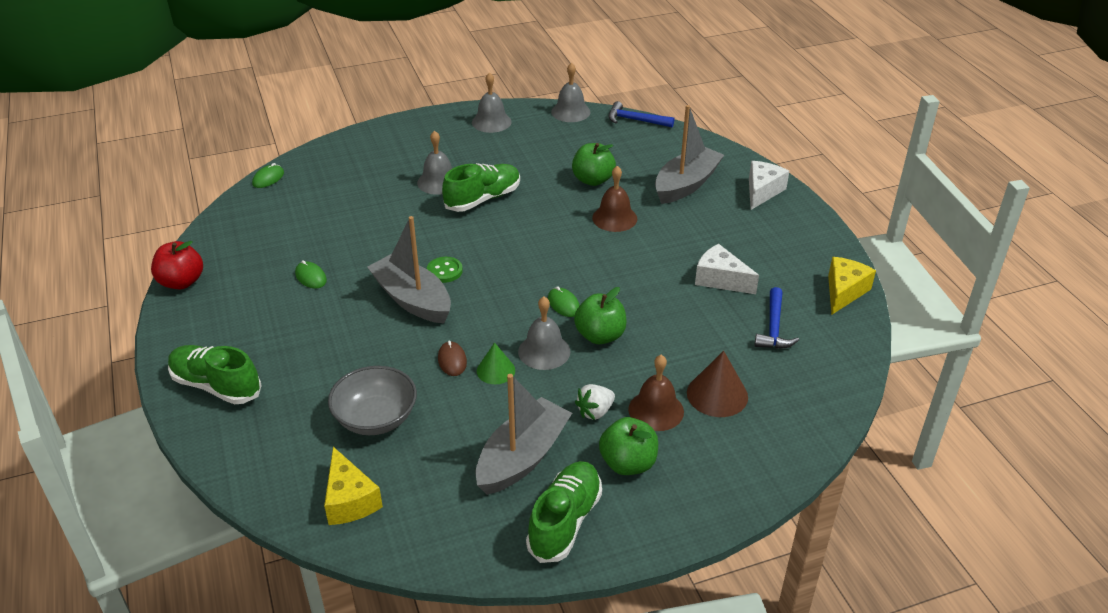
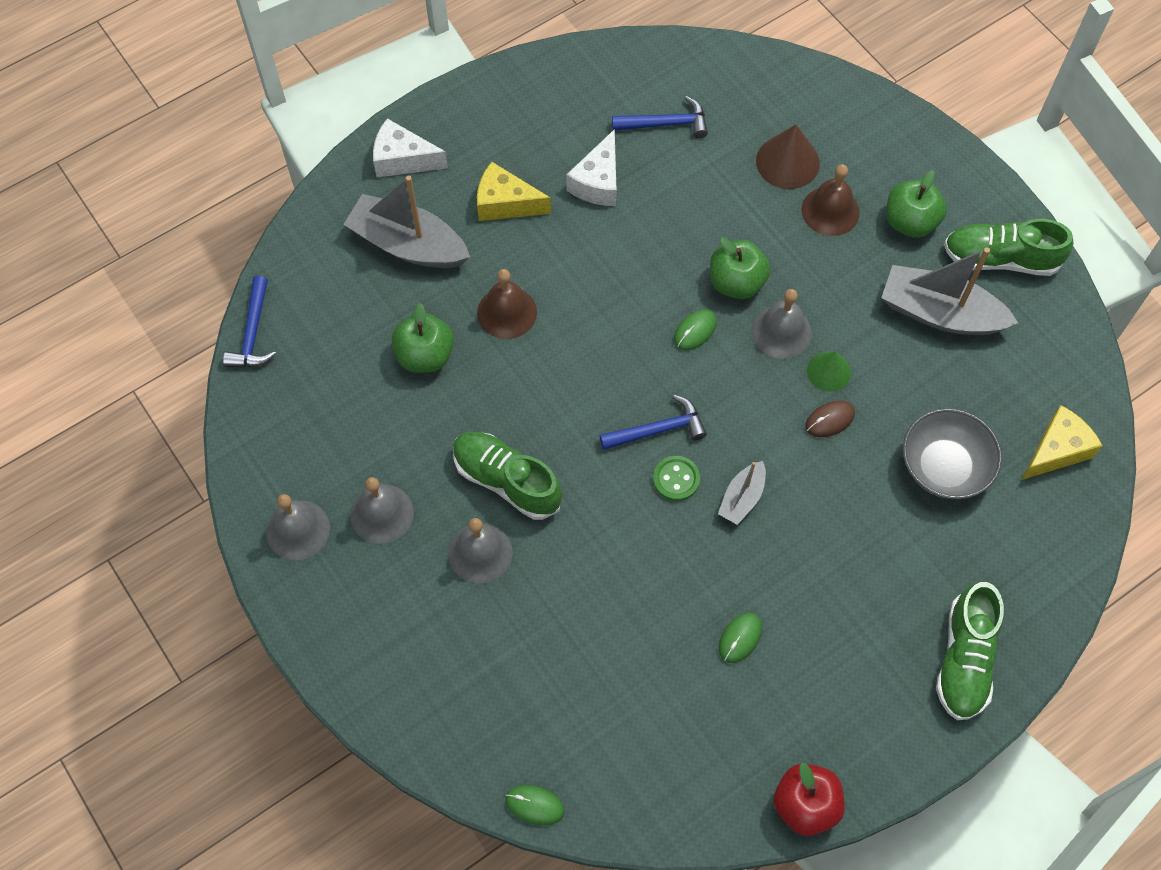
camera: 105 degrees left, 25 degrees up
grey boat [367,216,451,323] -> grey boat [718,461,766,525], size x0.52
grey bell [551,63,590,122] -> grey bell moved to [350,477,414,544]
white strawberry [575,384,615,420] -> none
yellow cheese [828,257,876,315] -> yellow cheese moved to [477,162,551,221]
none -> blue hammer [600,395,707,450]

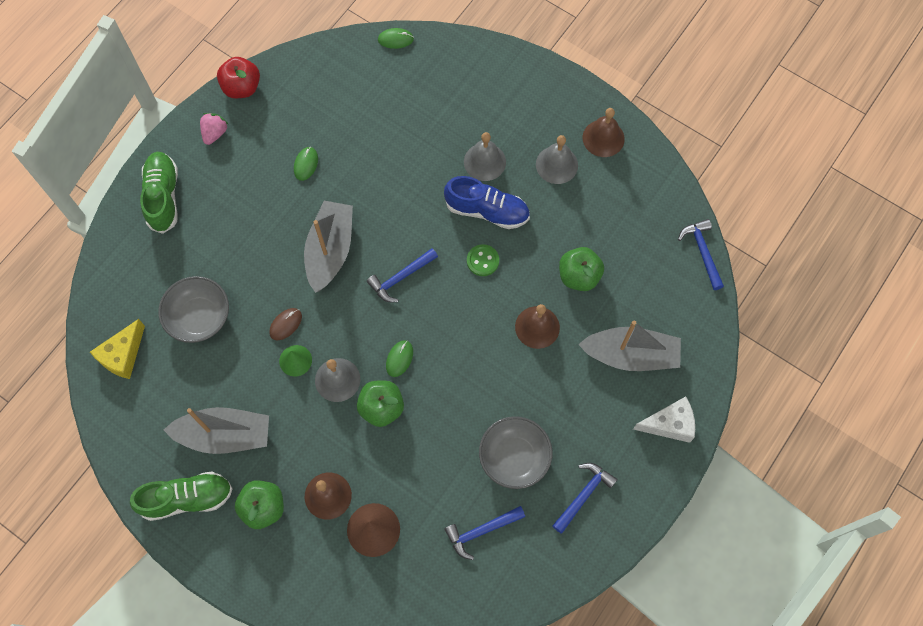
camera: 160 degrees right, 5 degrees up
grey bell [266,494,330,560] -> brown bell [583,108,625,157]
green shoe [453,432,562,520] -> blue shoe [444,176,530,229]
yellow cheese [477,162,551,221] -> none
white cheese [566,129,616,206] -> grey bowl [479,416,553,489]
green button [653,456,700,501] -> green button moved to [467,244,499,276]
grey boat [718,461,766,525] -> grey boat [304,201,353,293], size x1.92
none -> pink strawberry [200,113,228,145]
none -> blue hammer [552,463,618,534]

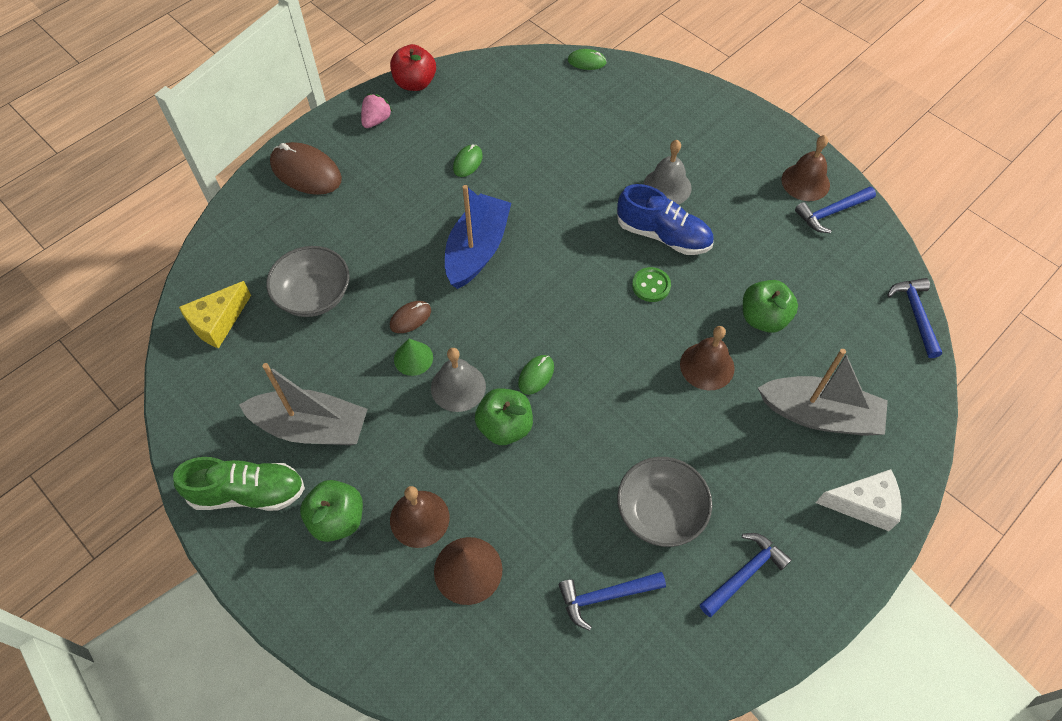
camera: 10 degrees right, 10 degrees down
green shoe [140,152,178,234] -> brown mouse [270,142,342,195]
grey boat [304,201,353,293] -> blue boat [445,185,511,289]
blue hammer [367,248,438,302] -> blue hammer moved to [795,187,876,233]
grey bell [536,135,578,184] -> none

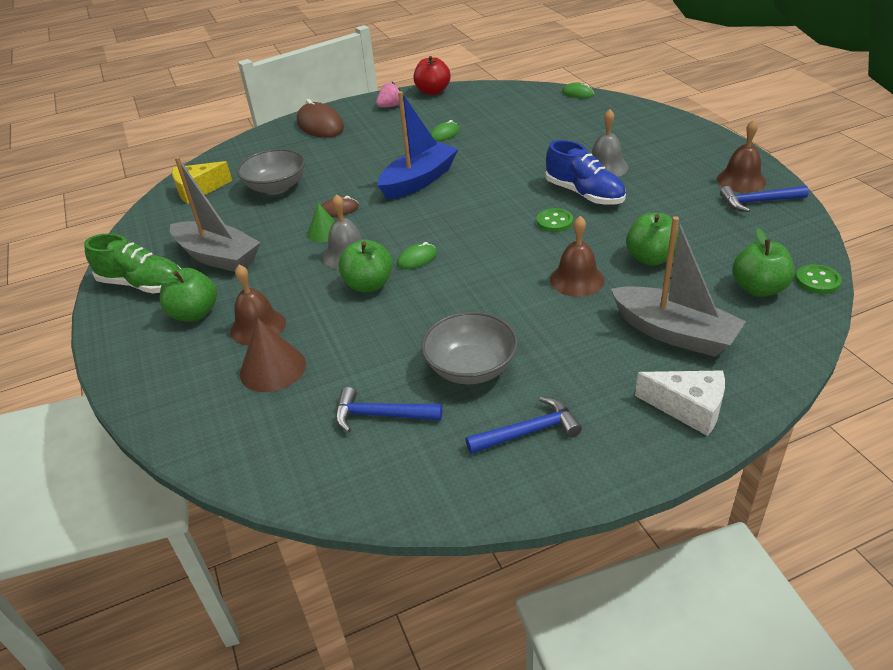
camera: 25 degrees right, 20 degrees down
blue hammer [887,278,942,358] -> green button [795,264,842,294]
none -> green apple [732,228,795,297]

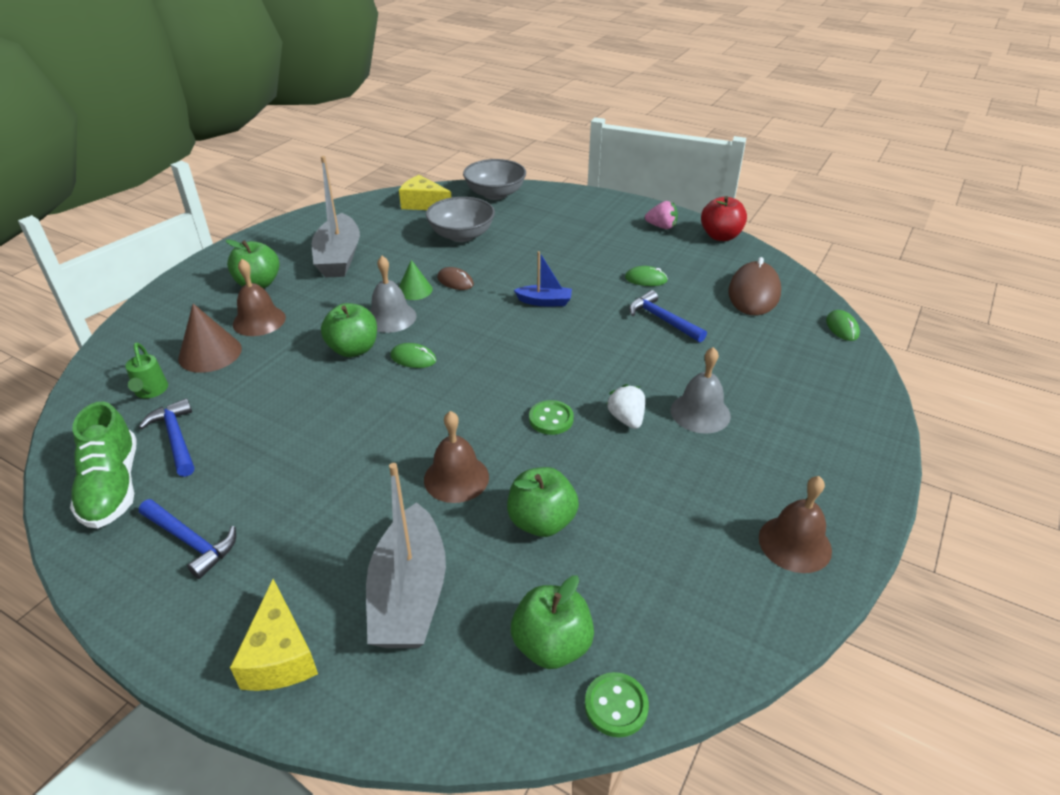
camera: 50 degrees right, 0 degrees up
green shoe [84,233,181,293] -> green shoe moved to [70,402,136,528]
brown mouse [297,99,344,138] -> brown mouse moved to [728,257,781,315]
blue boat [378,91,458,200] -> blue boat [514,251,572,306], size x0.52
grey bowl [421,311,518,384] -> grey bowl moved to [463,159,526,200]
blue shoe [545,140,626,205] -> white strawberry [607,384,645,429]
white cheese [635,370,725,436] -> yellow cheese [230,579,318,691]
blue hammer [720,185,809,212] -> blue hammer moved to [629,290,707,343]
none -> green watering can [125,342,168,399]

